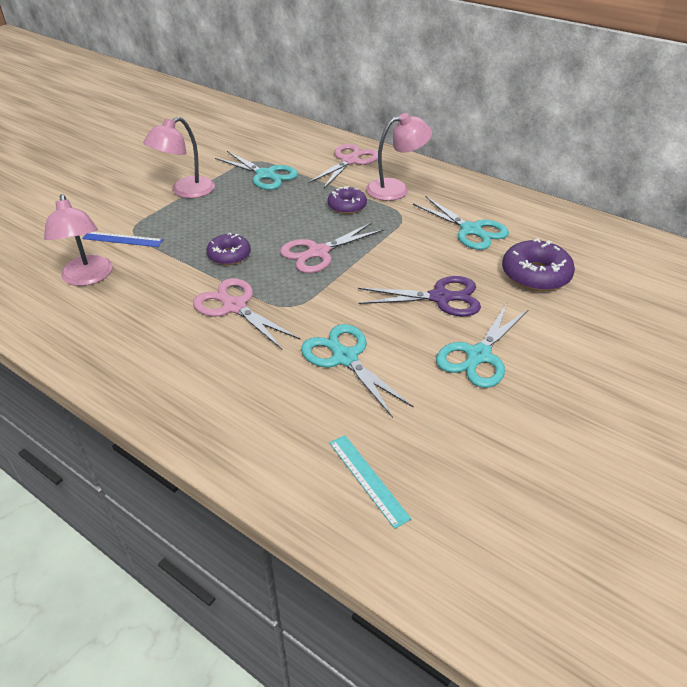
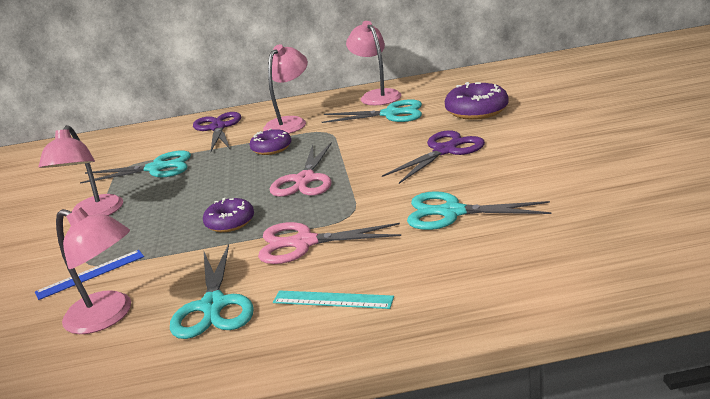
camera: 40 degrees left, 15 degrees down
pink scissors [308,144,378,189] -> purple scissors [193,112,241,152]
turquoise ruler [329,435,411,529] -> turquoise ruler moved to [273,291,394,309]
turquoise scissors [436,303,529,388] -> turquoise scissors moved to [170,244,254,339]
none -> pink lamp [346,21,401,105]

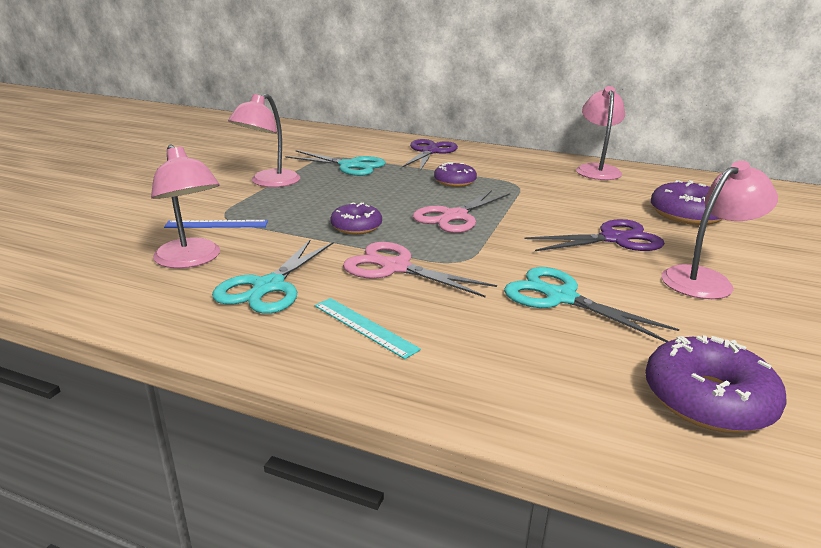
camera: 25 degrees right, 0 degrees up
pink lamp [263,44,308,134] -> pink lamp moved to [661,161,778,299]
turquoise scissors [322,99,422,123] -> none
none -> purple donut [645,335,787,433]

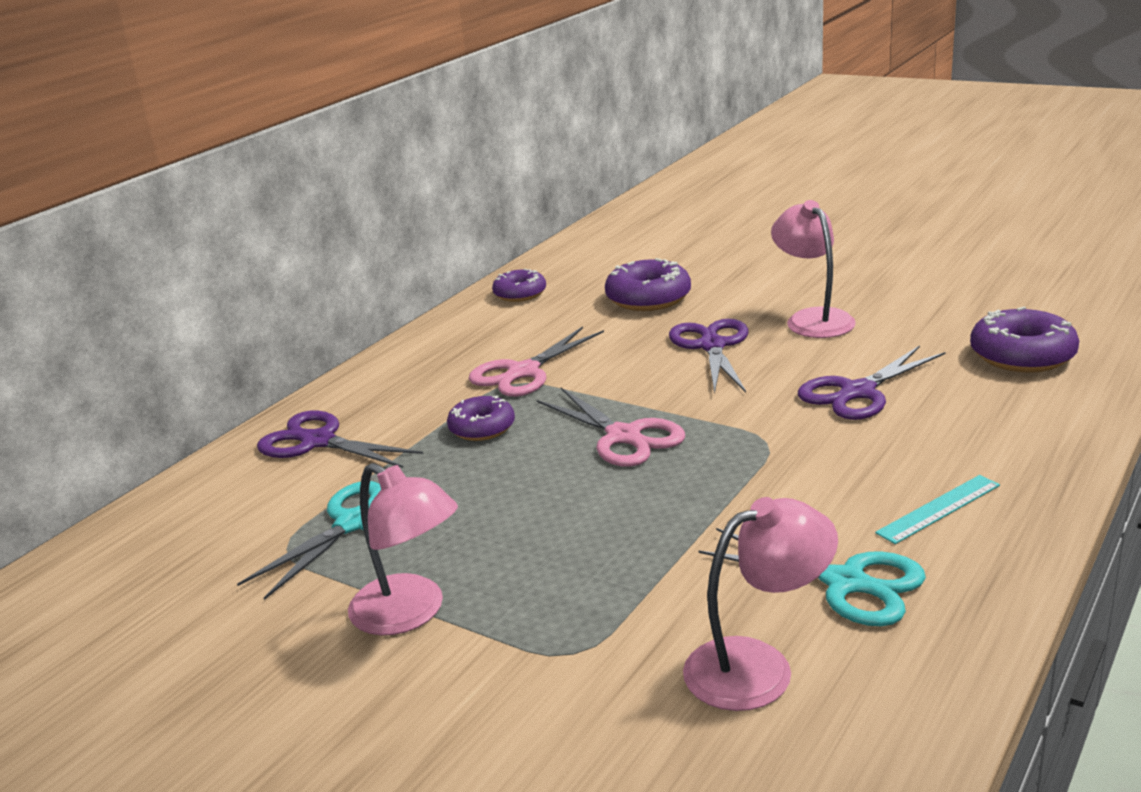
camera: 75 degrees left, 0 degrees up
blue ruler [164,220,268,228] -> none
purple donut [330,202,382,235] -> purple donut moved to [492,269,546,302]
pink scissors [343,242,497,298] -> pink scissors moved to [469,326,604,397]
turquoise scissors [504,267,680,342] -> purple scissors [798,345,945,420]
pink lamp [576,86,625,180] -> none

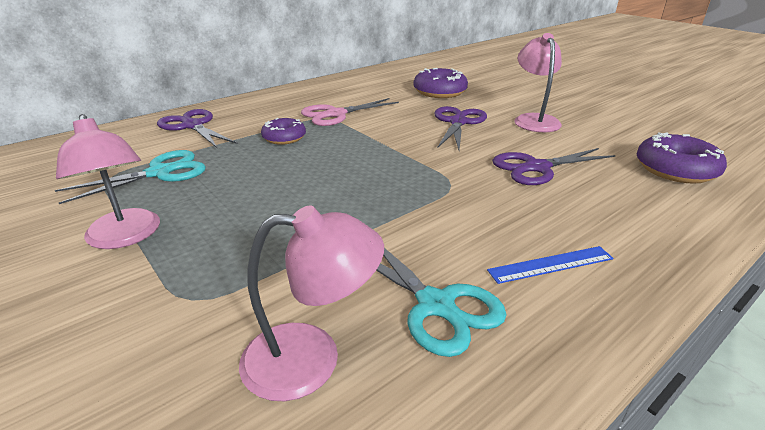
camera: 15 degrees right, 5 degrees up
purple donut [492,269,546,302] -> none
pink scissors [537,388,685,467] -> none
turquoise ruler [875,475,1000,544] -> blue ruler [487,246,614,284]

